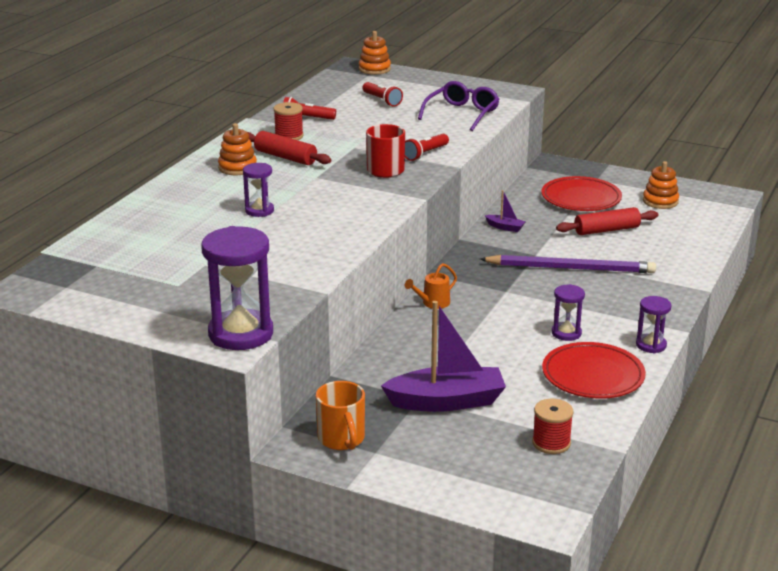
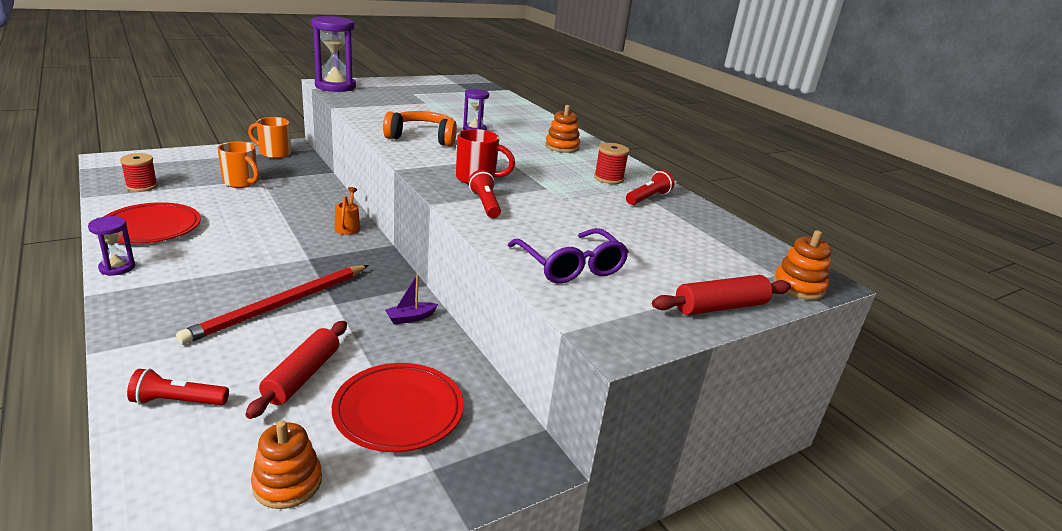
camera: 120 degrees right, 0 degrees up
red rolling pin [248,131,332,165] -> red rolling pin moved to [652,275,791,315]
red flashlight [362,82,403,107] -> red flashlight moved to [127,368,229,405]
purple boat [381,301,506,412] -> orange mug [218,141,259,188]
purple pencil [480,255,656,273] -> red pencil [176,265,369,345]
purple hourglass [552,284,585,341] -> none
none -> orange headphones [383,111,457,147]

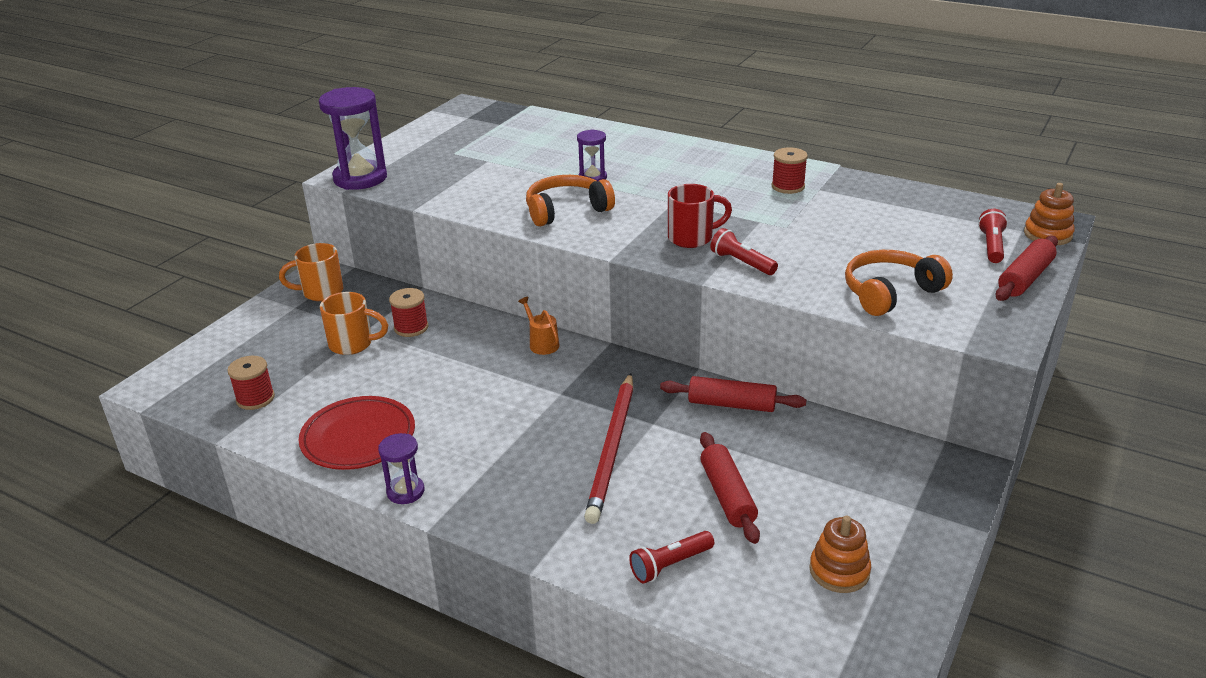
camera: 25 degrees left, 5 degrees up
red plate [332,363,464,452] -> none
purple boat [385,274,438,325] -> red rolling pin [660,376,806,412]
purple glasses [508,228,629,284] -> orange headphones [845,250,953,316]
orange stacking toy [545,105,580,153] -> none
red flashlight [626,170,675,205] -> red flashlight moved to [978,209,1008,263]
none -> red spool [389,288,428,337]

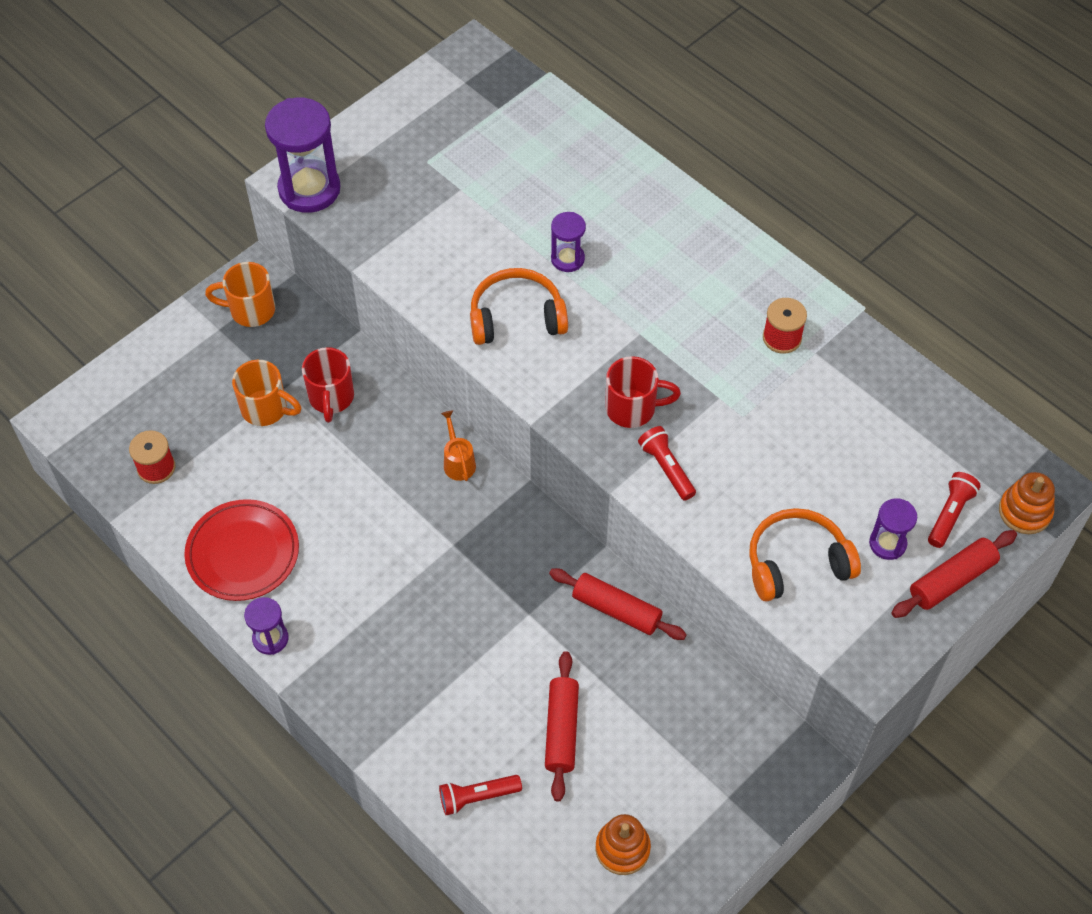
camera: 15 degrees right, 25 degrees up
red spool [389,288,428,337] -> red mug [302,347,354,423]
red pencil [584,373,633,524] -> none
none -> purple hourglass [869,498,917,560]

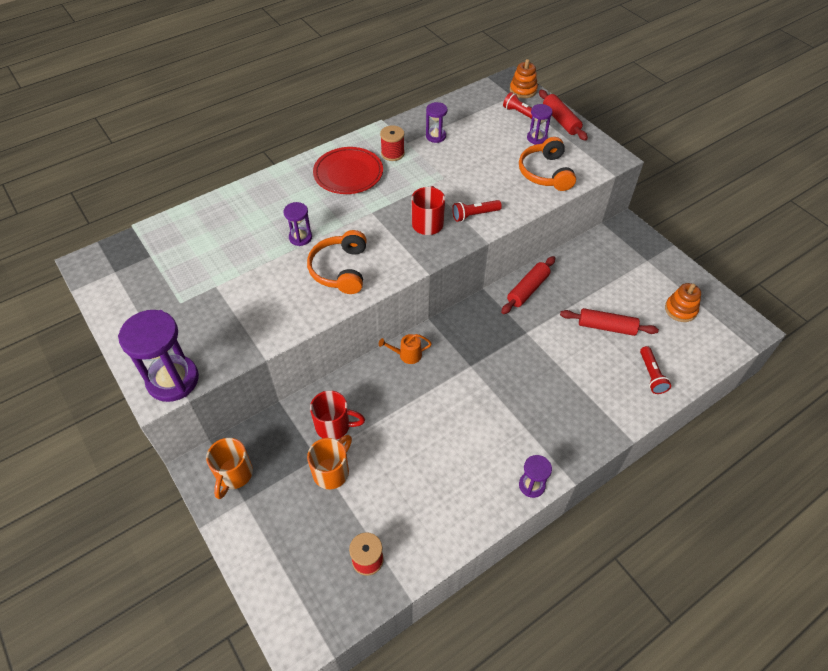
camera: 80 degrees left, 5 degrees down
red plate [184,499,299,601] -> red plate moved to [313,147,383,194]
none -> purple hourglass [426,102,447,143]

